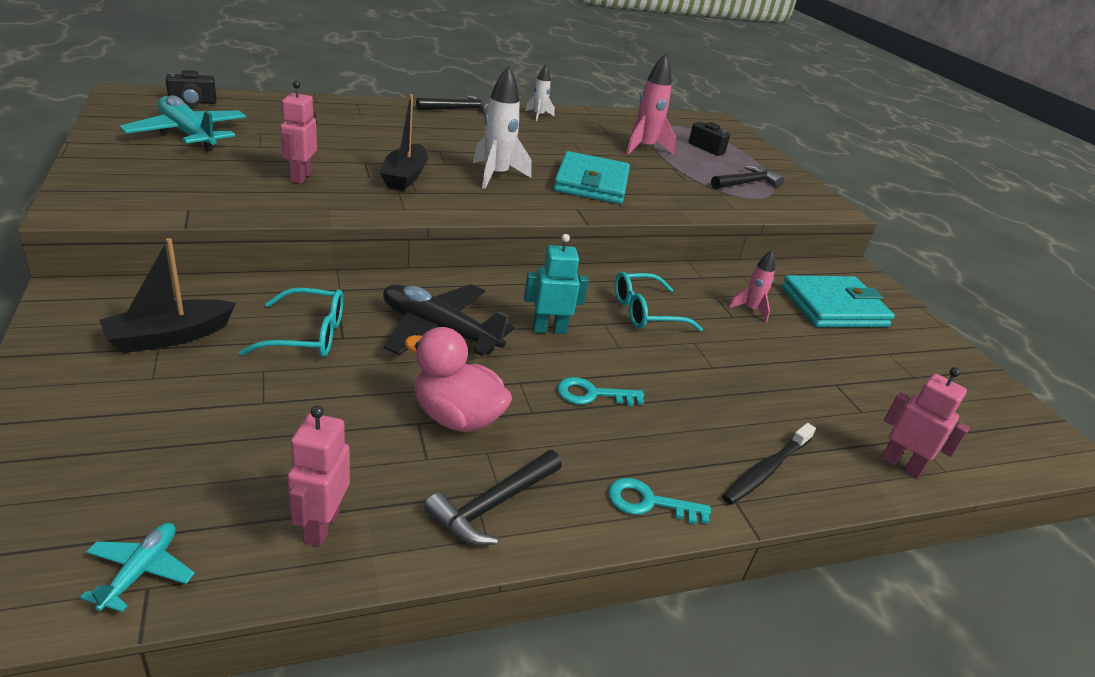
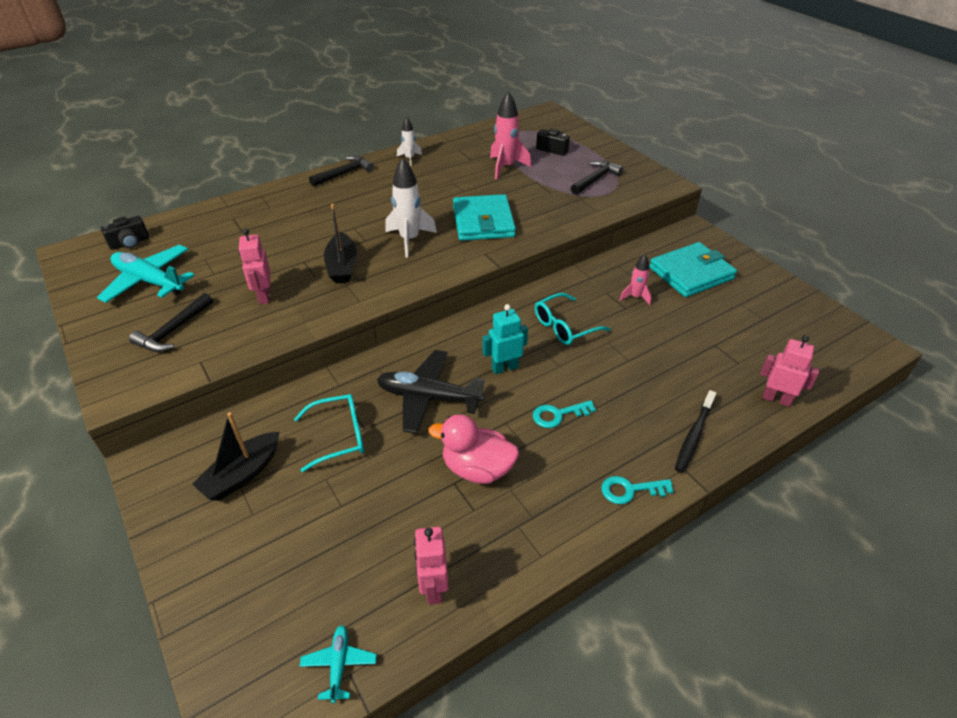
camera: 10 degrees left, 10 degrees up
black hammer [424,450,562,545] -> black hammer moved to [129,293,213,352]

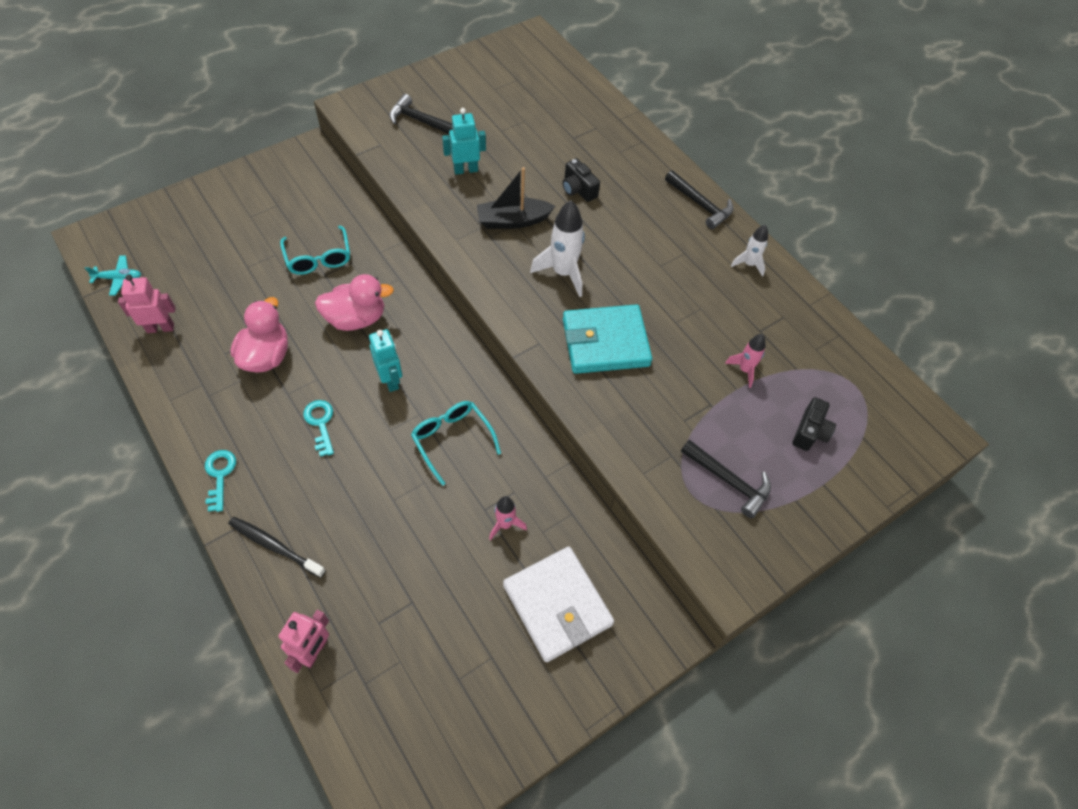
camera: 85 degrees right, 15 degrees up
turquoise plane [97,245,195,303] -> none
black camera [101,216,149,250] -> black camera moved to [562,158,600,202]
black boat [192,412,280,501] -> none
pink robot [239,228,271,304] -> turquoise robot [442,108,486,175]
black plane [377,350,485,434] -> pink duck [315,274,394,331]
pink rocket [490,91,531,180] -> pink rocket [725,334,765,388], size x0.58
turquoise wallet [649,242,737,297] -> white wallet [503,546,614,662]

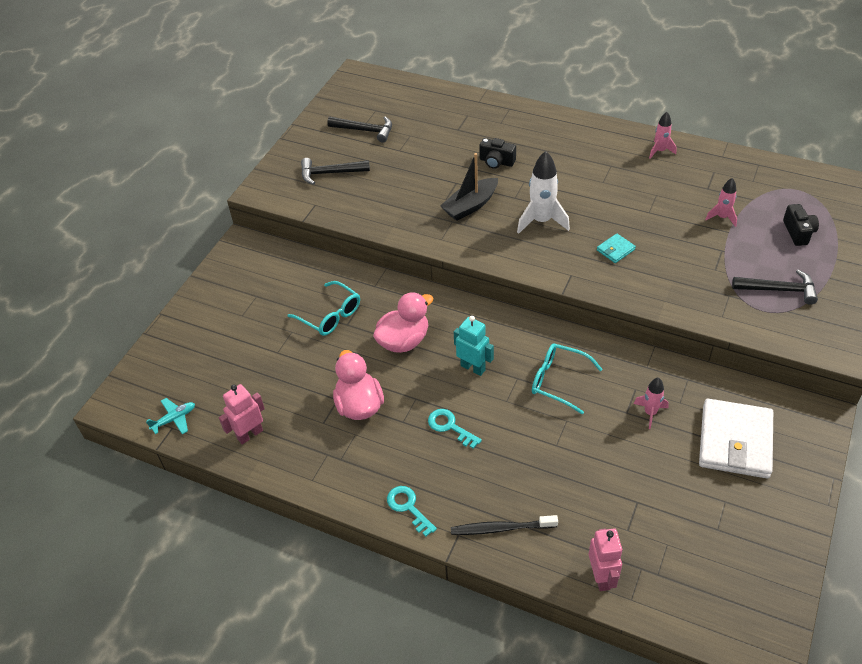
camera: 25 degrees left, 10 degrees down
turquoise robot [442,108,486,175] -> none
white wallet [503,546,614,662] -> white wallet turned 75 degrees clockwise [699,399,773,478]
turquoise wallet [563,304,653,374] -> turquoise wallet [597,233,636,263], size x0.43
black hammer [665,170,733,229] -> black hammer moved to [327,116,392,143]
white rocket [731,225,768,277] -> pink rocket [649,112,676,159]

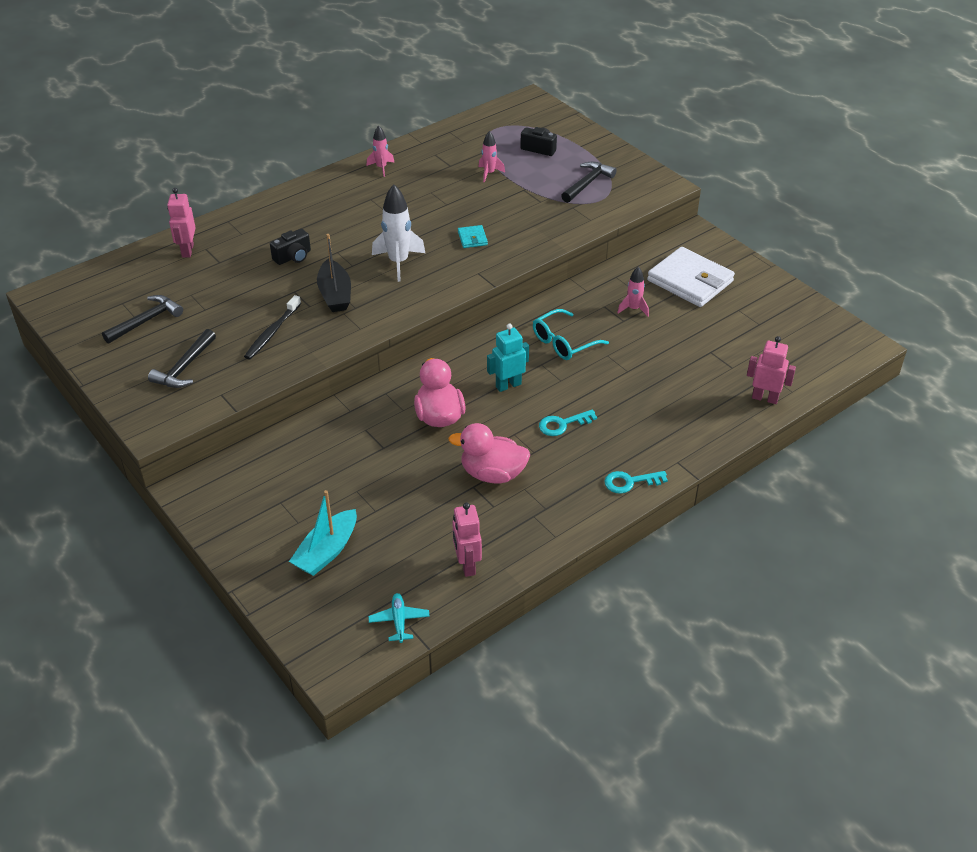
camera: 65 degrees left, 5 degrees down
turquoise glasses [287,281,360,336] -> none
black toothbrush [451,515,558,535] -> black toothbrush moved to [244,295,301,360]
none -> pink robot [167,188,196,258]
none -> turquoise boat [289,490,357,576]

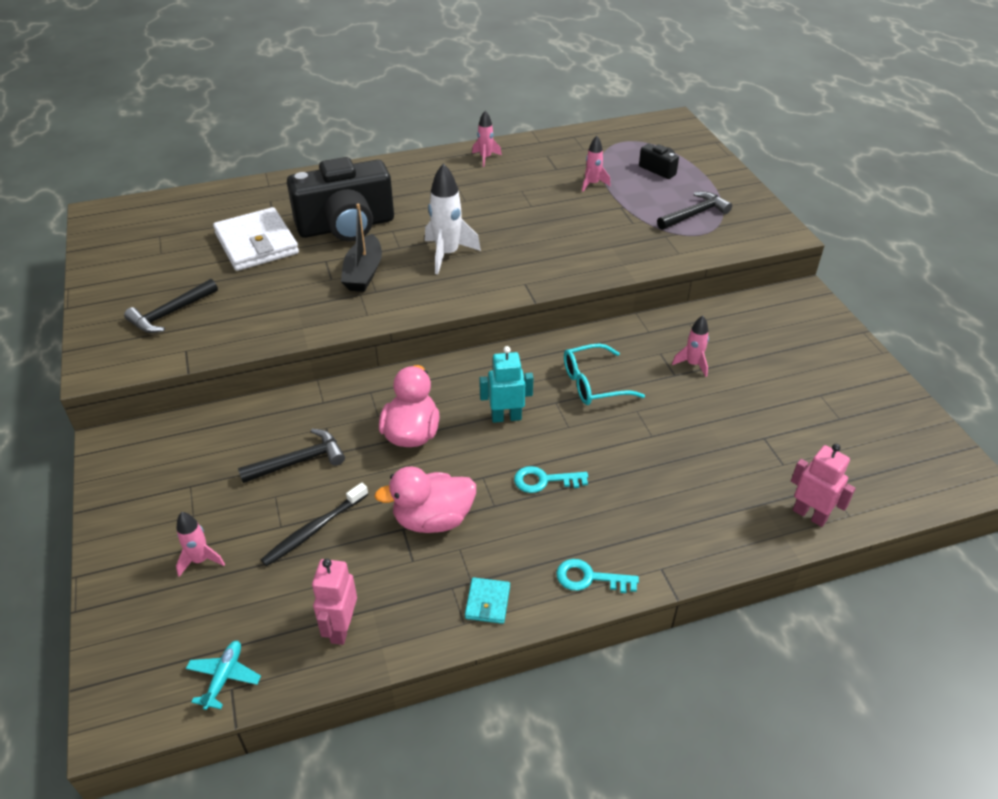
camera: 20 degrees right, 0 degrees up
black hammer [102,295,183,343] -> black hammer moved to [238,429,345,483]
pink robot [167,188,196,258] -> none
black toothbrush [244,295,301,360] -> black toothbrush moved to [261,483,368,566]
black camera [270,229,311,265] -> black camera [287,157,394,241], size x2.33
turquoise boat [289,490,357,576] -> pink rocket [176,512,225,577]
pink duck [448,423,530,484] -> pink duck turned 45 degrees counterclockwise [374,466,476,533]
turquoise wallet [458,225,488,248] -> turquoise wallet moved to [465,577,510,624]
white wallet [647,247,735,307] -> white wallet moved to [213,207,299,271]

